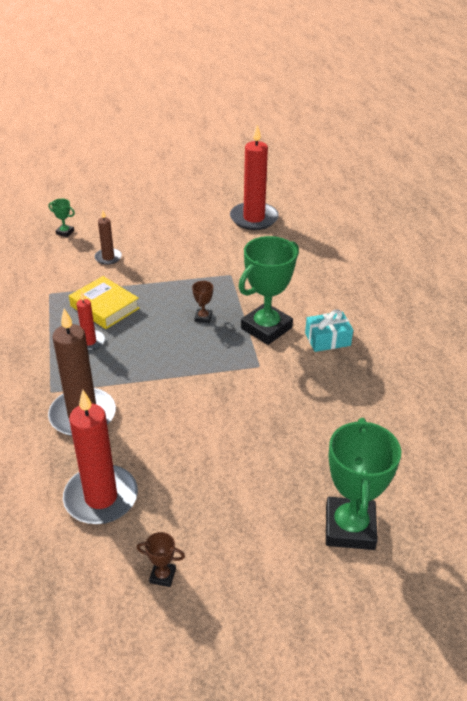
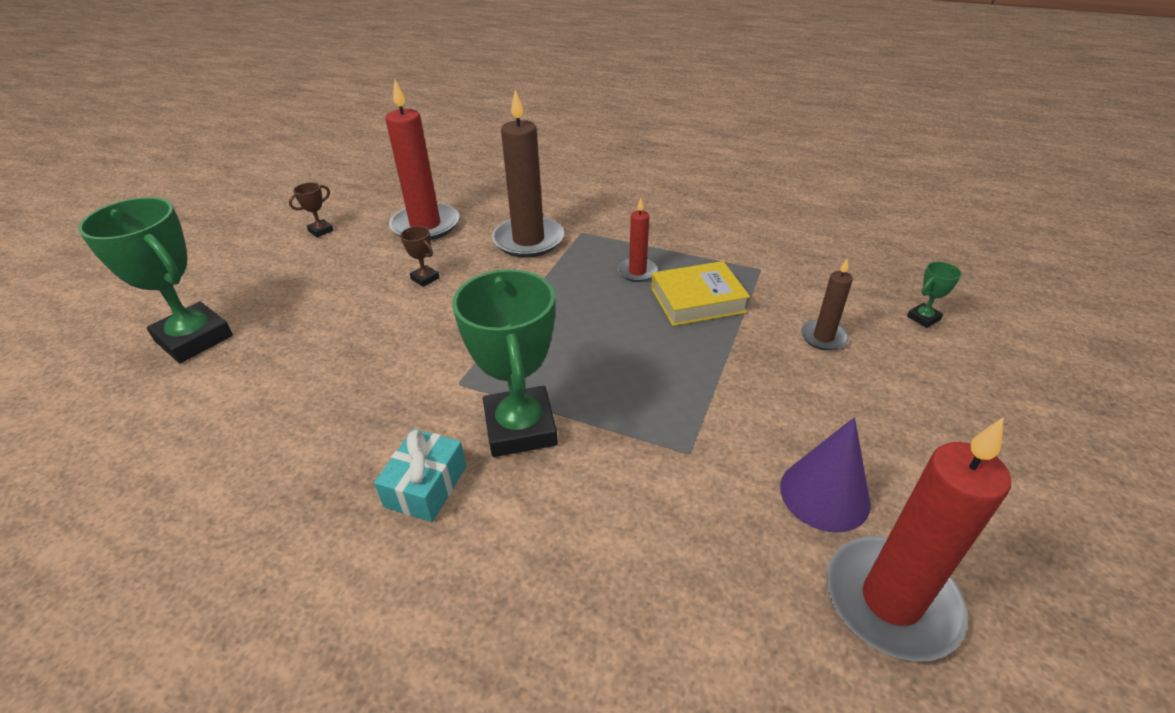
camera: 125 degrees right, 0 degrees up
brown trophy [192,281,213,323] -> brown trophy moved to [400,226,440,287]
none -> purple cone [780,417,871,533]

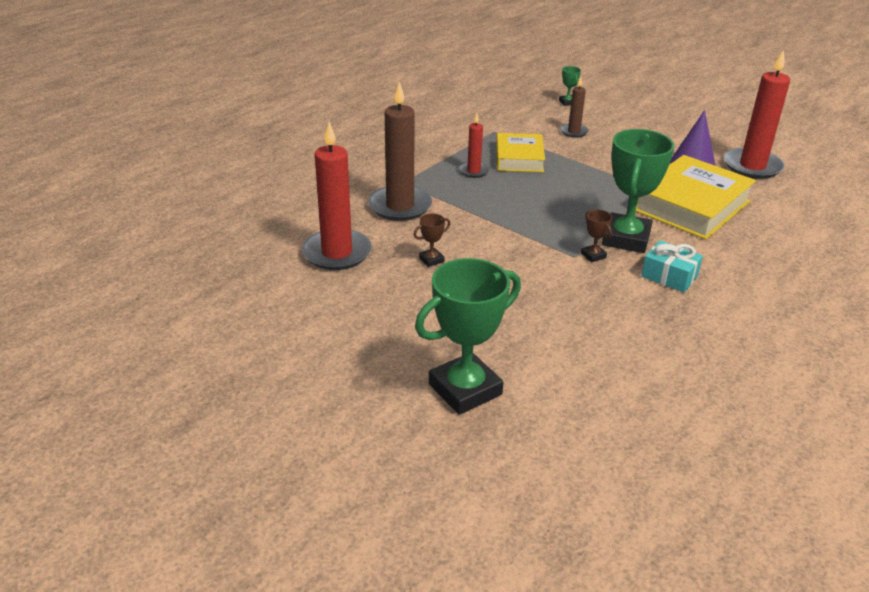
camera: 75 degrees left, 5 degrees down
brown trophy [289,182,334,238] -> brown trophy moved to [581,210,612,262]
green trophy [452,269,558,457] -> green trophy turned 75 degrees counterclockwise [602,129,674,253]
none -> yellow book [636,155,756,240]

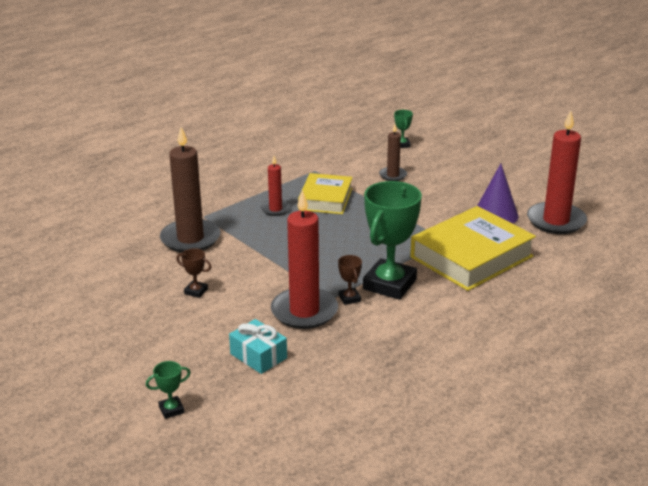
camera: 10 degrees right, 5 degrees down
red candle [302,122,372,270] -> red candle moved to [271,190,338,329]
brown trophy [414,213,451,267] -> brown trophy turned 45 degrees clockwise [176,248,211,298]
green trophy [415,258,521,415] -> green trophy [146,361,191,419], size x0.42
turquoise gift [641,240,703,293] -> turquoise gift moved to [229,319,287,374]

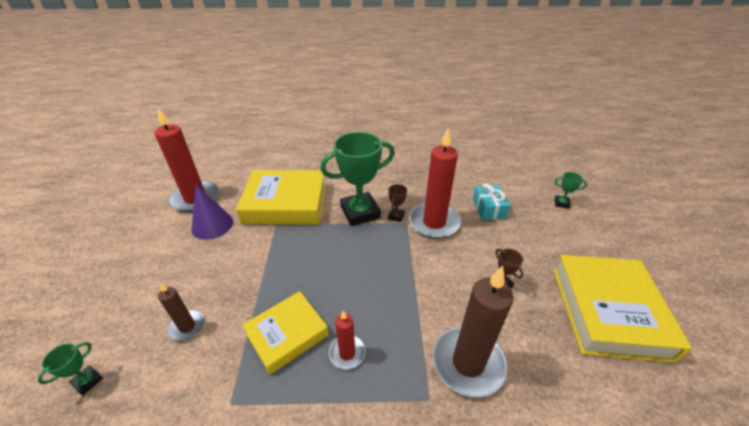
camera: 140 degrees left, 10 degrees up
none -> yellow book [553,255,692,363]

